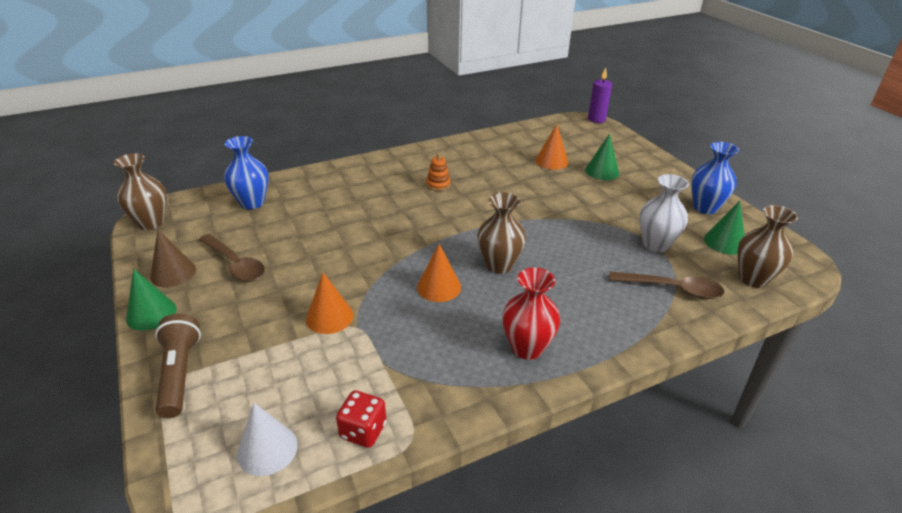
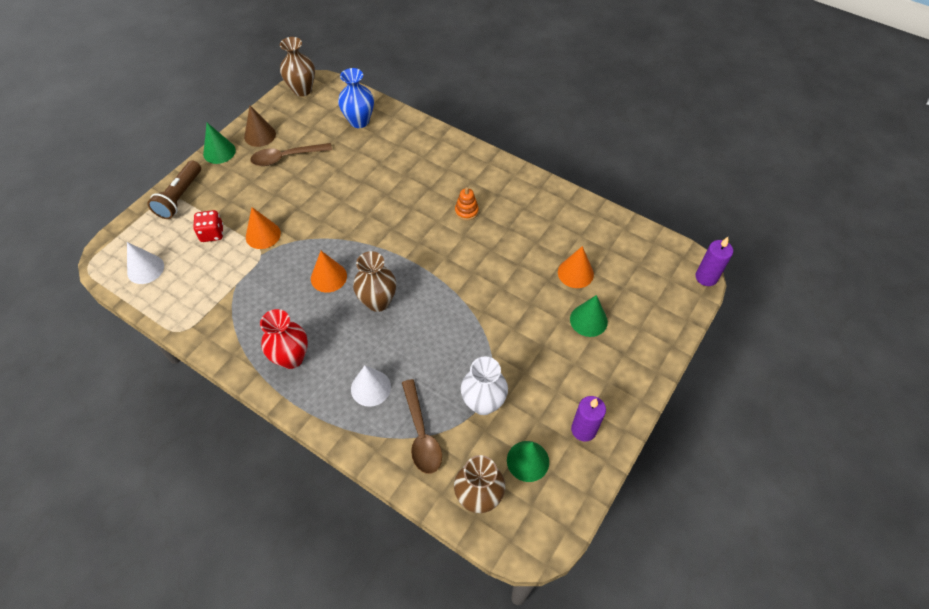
camera: 60 degrees right, 20 degrees up
brown flashlight [155,314,201,418] -> brown flashlight turned 150 degrees clockwise [147,160,201,219]
brown spoon [199,234,265,281] -> brown spoon turned 60 degrees clockwise [250,143,332,166]
red dice [336,390,386,448] -> red dice moved to [193,210,223,242]
blue vase [691,142,739,214] -> purple candle [571,396,606,442]
none -> white cone [351,365,391,407]

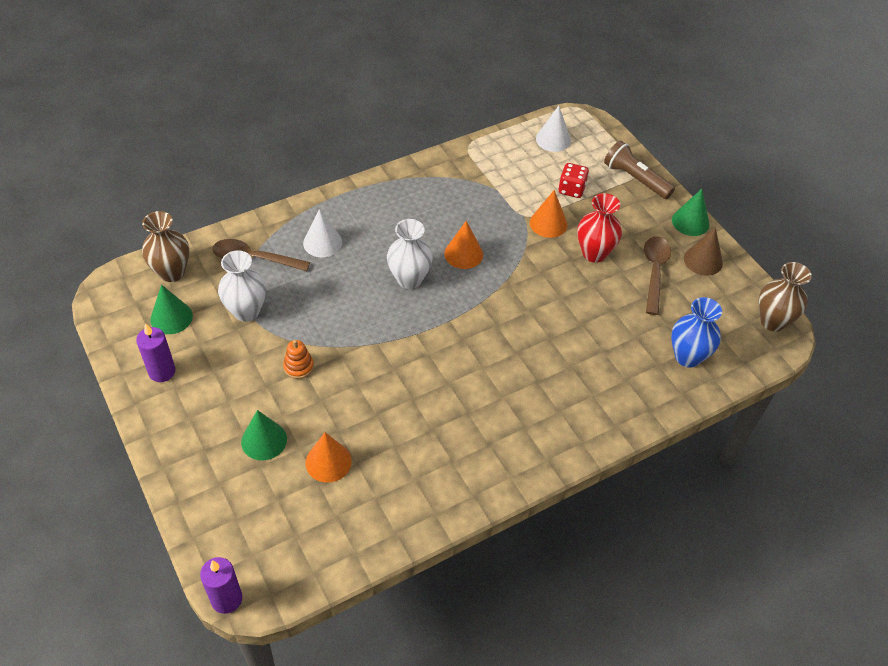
camera: 115 degrees right, 5 degrees down
red vase [260,309,308,369] -> red vase moved to [577,193,622,263]
brown vase [353,251,396,312] -> white vase [387,219,433,289]
orange stacking toy [455,187,479,220] -> orange stacking toy moved to [283,340,314,379]

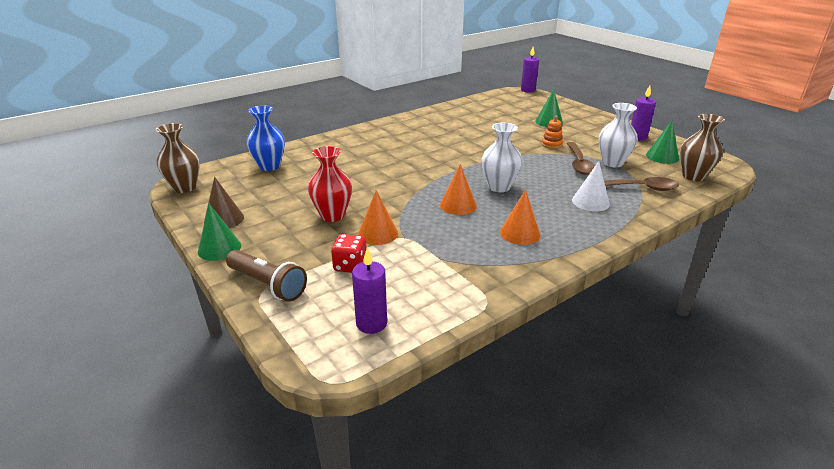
camera: 175 degrees right, 20 degrees down
orange cone [306,432,352,483] -> orange cone moved to [500,189,541,245]
white cone [536,106,571,152] -> purple candle [352,247,387,334]
brown spoon [644,237,671,315] -> brown spoon moved to [566,142,595,175]

